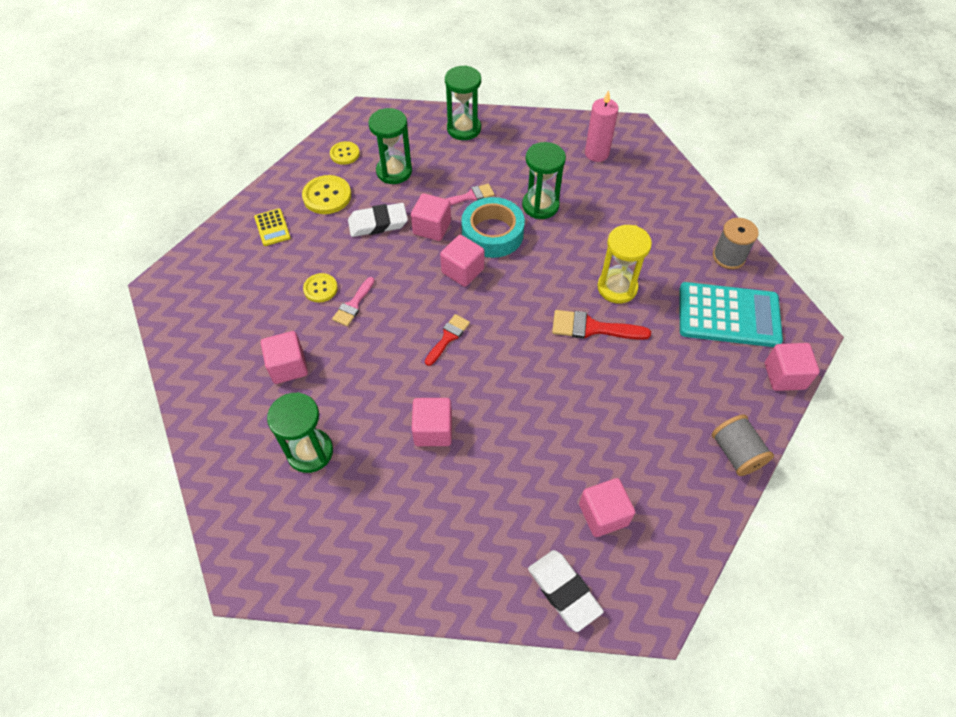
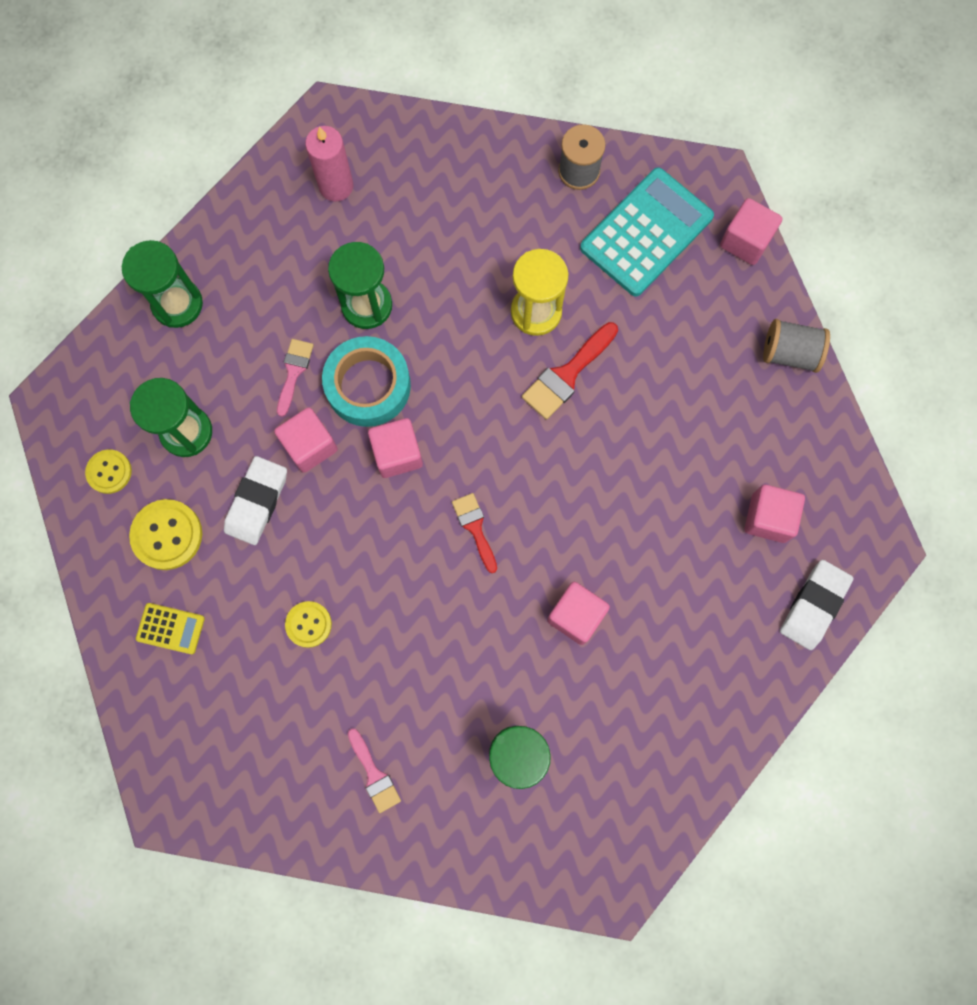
camera: 55 degrees left, 20 degrees up
pink cube [261,331,308,384] -> none
pink brush [332,277,374,326] -> pink brush moved to [347,728,401,813]
white eraser [528,550,604,632] -> white eraser turned 60 degrees counterclockwise [780,560,853,650]

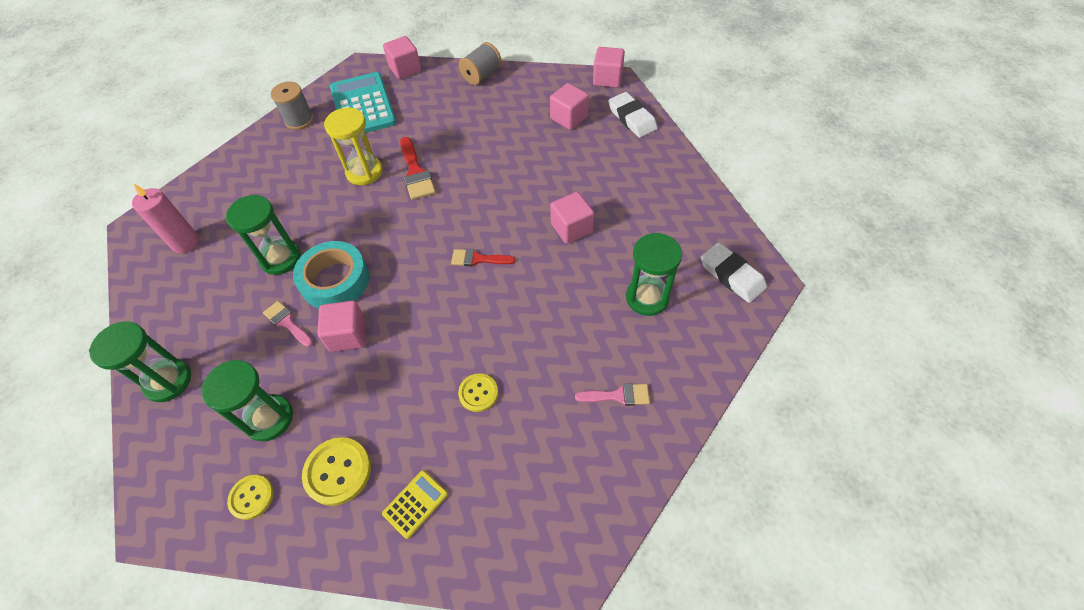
camera: 60 degrees left, 20 degrees down
white eraser [224,456,287,545] -> white eraser moved to [701,242,767,303]
pink cube [368,418,423,478] -> pink cube moved to [593,47,625,88]

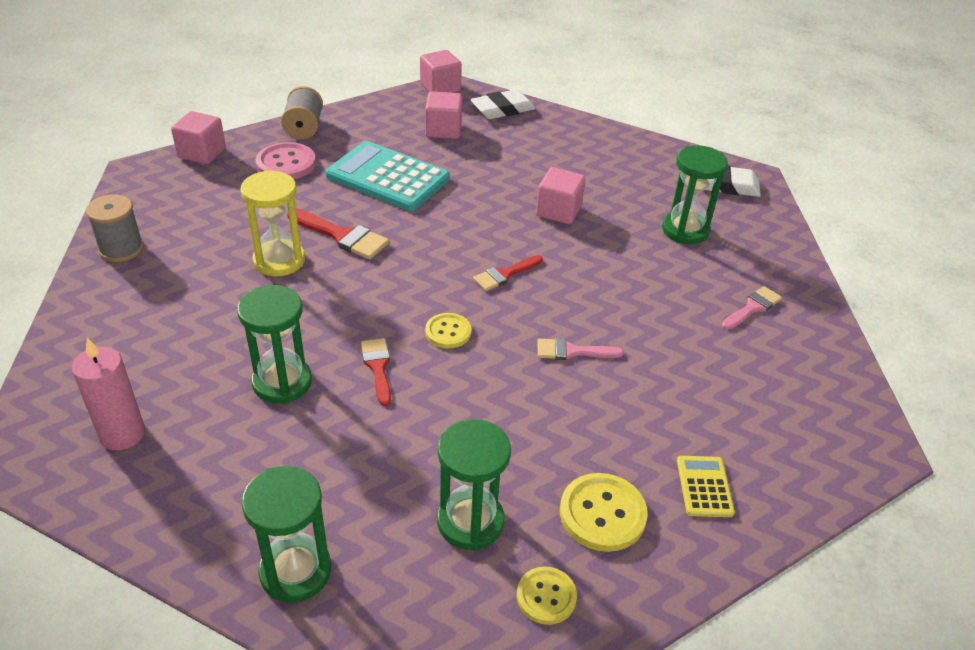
camera: 45 degrees left, 15 degrees down
pink brush [263,301,313,347] -> pink brush moved to [537,338,624,360]
turquoise tape [293,241,369,308] -> red brush [361,338,391,406]
pink cube [317,301,366,352] -> none
turquoise calculator [330,72,396,133] -> turquoise calculator moved to [325,141,450,211]
yellow button [458,373,498,412] -> yellow button moved to [425,313,471,348]
white eraser [608,92,658,138] -> white eraser turned 45 degrees counterclockwise [470,89,536,119]
none -> pink button [256,142,316,179]

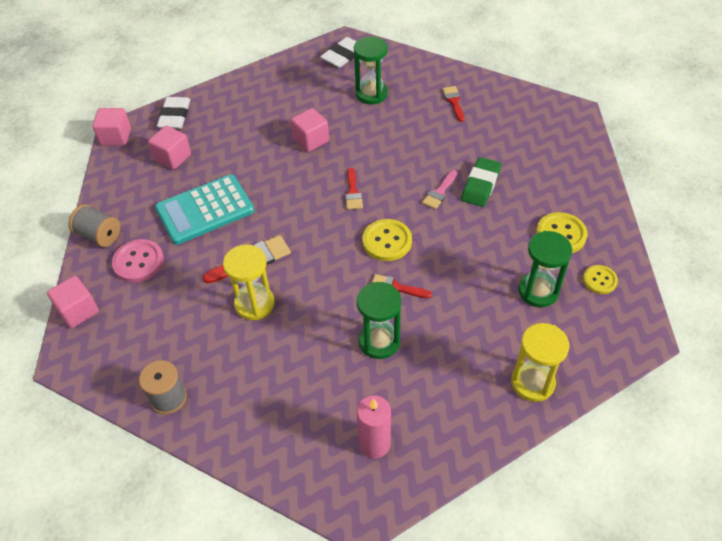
camera: 55 degrees left, 10 degrees up
green hourglass [242,466,331,603] -> yellow hourglass [511,323,569,402]
yellow button [425,313,471,348] -> yellow button [362,219,412,261], size x1.56
yellow calculator [677,456,735,517] -> none
pink brush [722,286,782,330] -> red brush [442,86,464,122]
none -> green eraser [461,157,501,207]

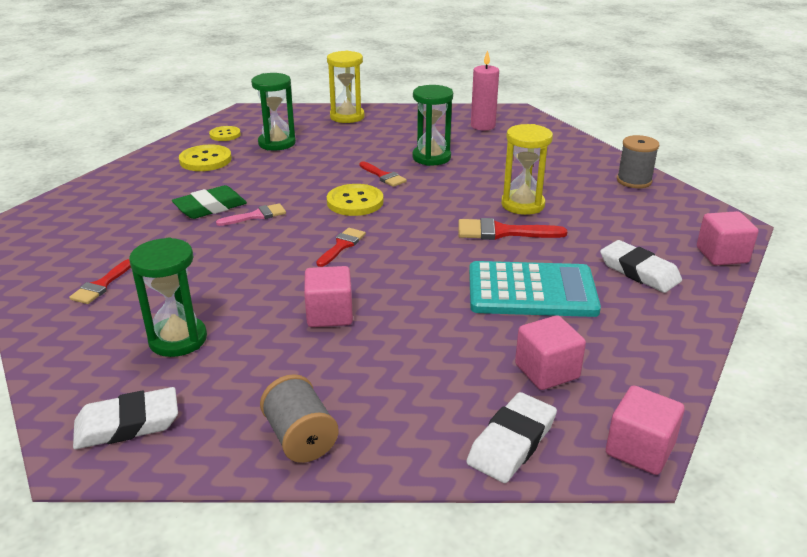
camera: 150 degrees left, 20 degrees down
grey spool [69,204,120,247] -> grey spool moved to [260,374,339,463]
pink button [112,239,164,282] -> white eraser [600,240,682,293]

